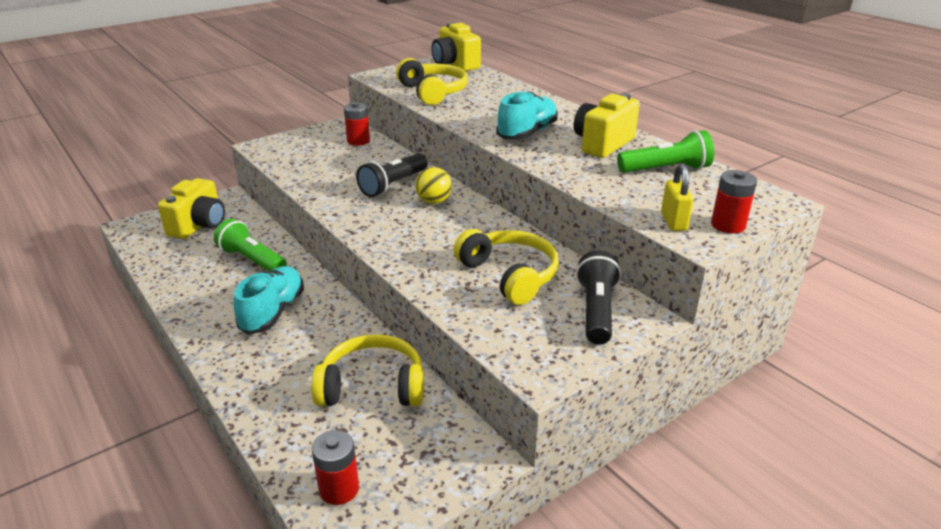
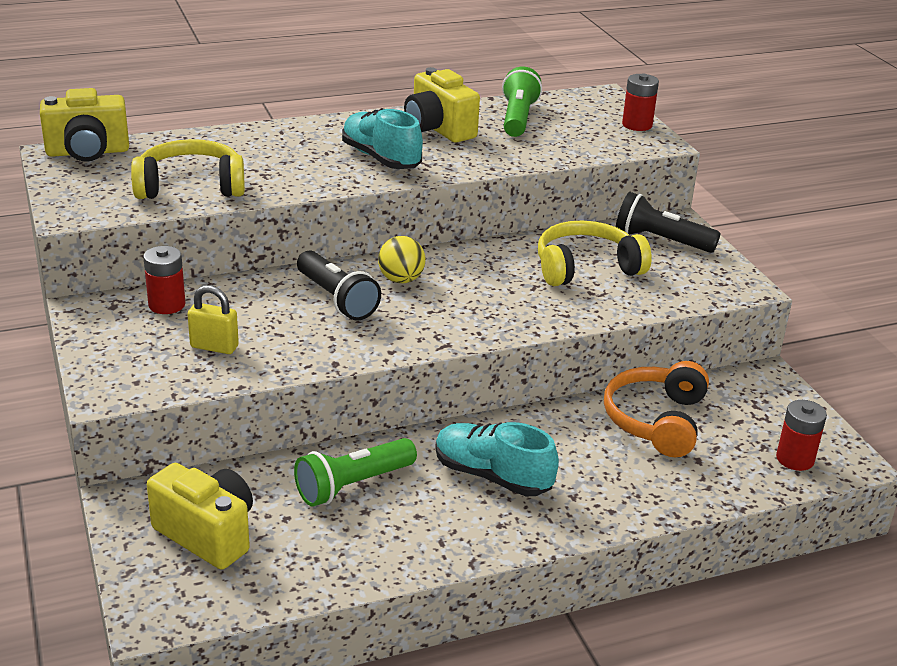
camera: 75 degrees left, 0 degrees up
yellow headphones [311,334,424,406] -> orange headphones [604,361,709,457]
yellow padlock [661,164,694,231] -> yellow padlock moved to [188,285,239,354]

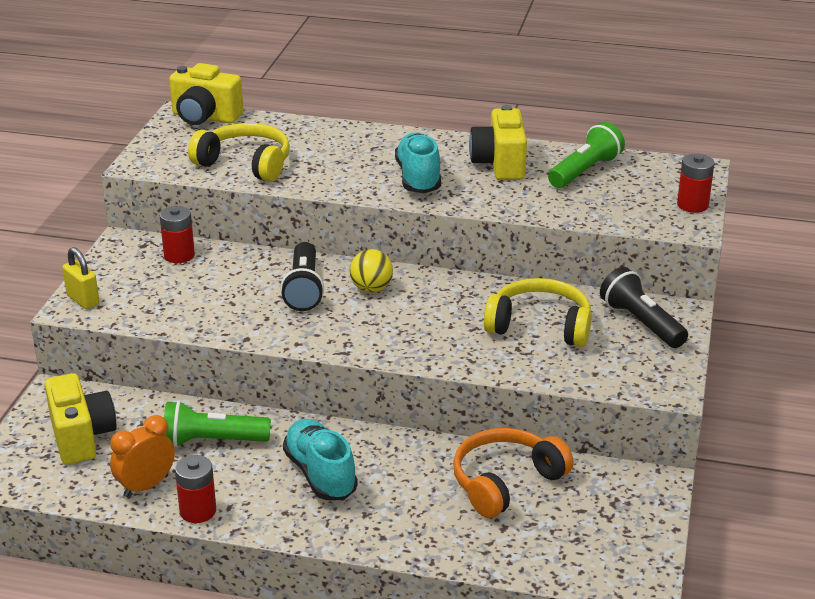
camera: 35 degrees right, 0 degrees up
yellow padlock [188,285,239,354] -> yellow padlock moved to [62,247,99,309]
red battery [776,400,827,471] -> red battery moved to [175,455,216,523]
none -> orange clock [110,415,175,497]

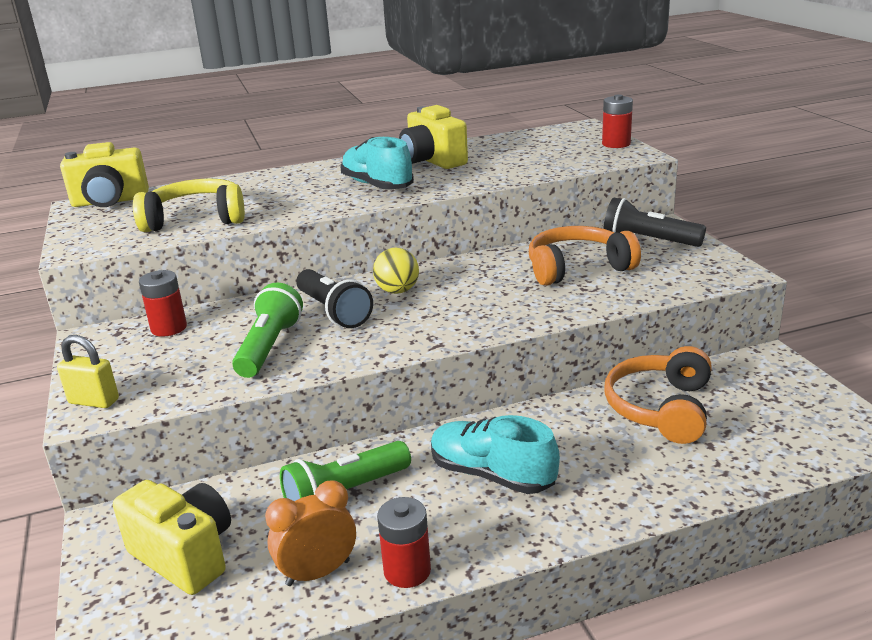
camera: 30 degrees left, 5 degrees down
orange clock [110,415,175,497] -> orange clock turned 45 degrees clockwise [265,481,356,586]
yellow headphones [484,278,592,347] -> orange headphones [529,226,641,286]
green flashlight [548,122,625,188] -> green flashlight moved to [232,283,303,378]

